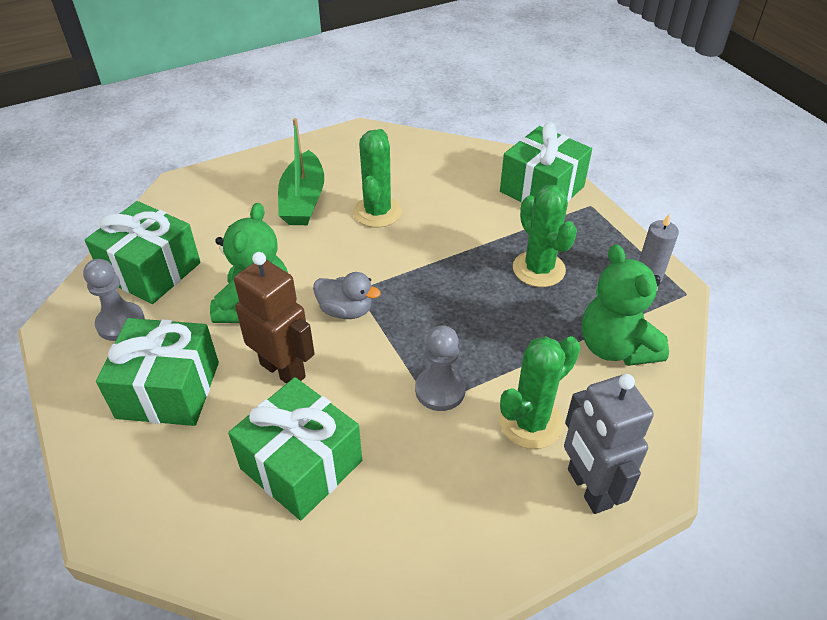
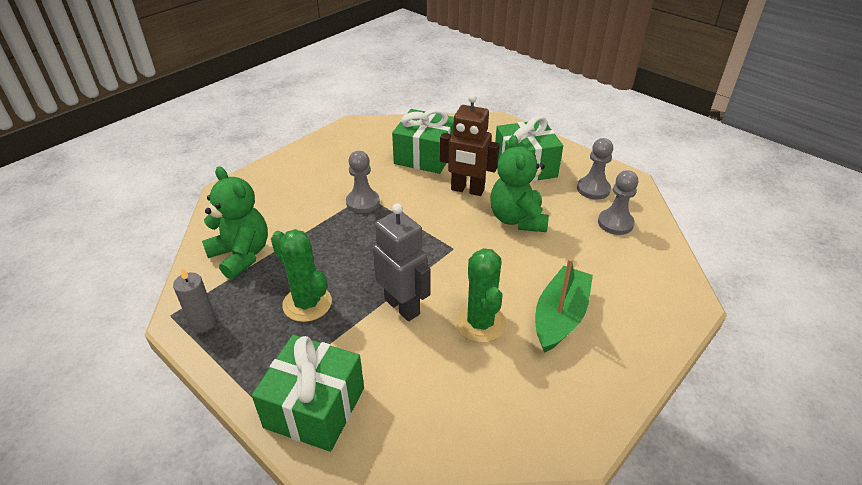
camera: 160 degrees right, 5 degrees down
green gift [85,201,201,304] -> grey pawn [598,170,638,235]
green boat [278,118,324,225] -> green boat turned 45 degrees clockwise [535,258,593,353]
grey duck [313,272,381,319] -> none
green cactus [499,336,580,449] -> none
grey robot [564,374,654,514] -> grey robot moved to [372,203,431,321]

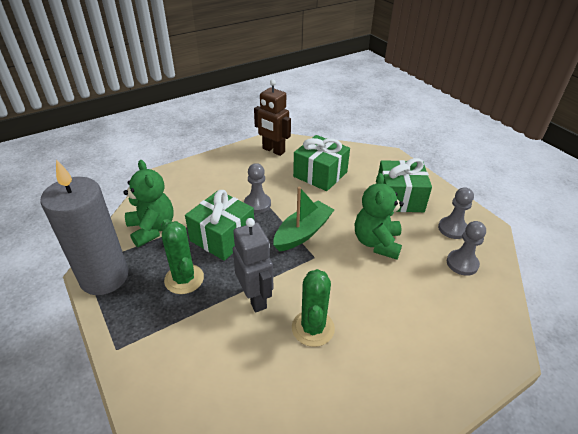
camera: 15 degrees right, 0 degrees up
grey candle [173,268,216,333] -> grey candle [40,159,129,295], size x2.37
green gift [252,335,364,452] -> green gift moved to [185,190,254,261]
brown robot [440,94,500,196] -> brown robot moved to [254,80,291,156]
green boat [535,258,593,353] -> green boat moved to [273,186,334,252]

